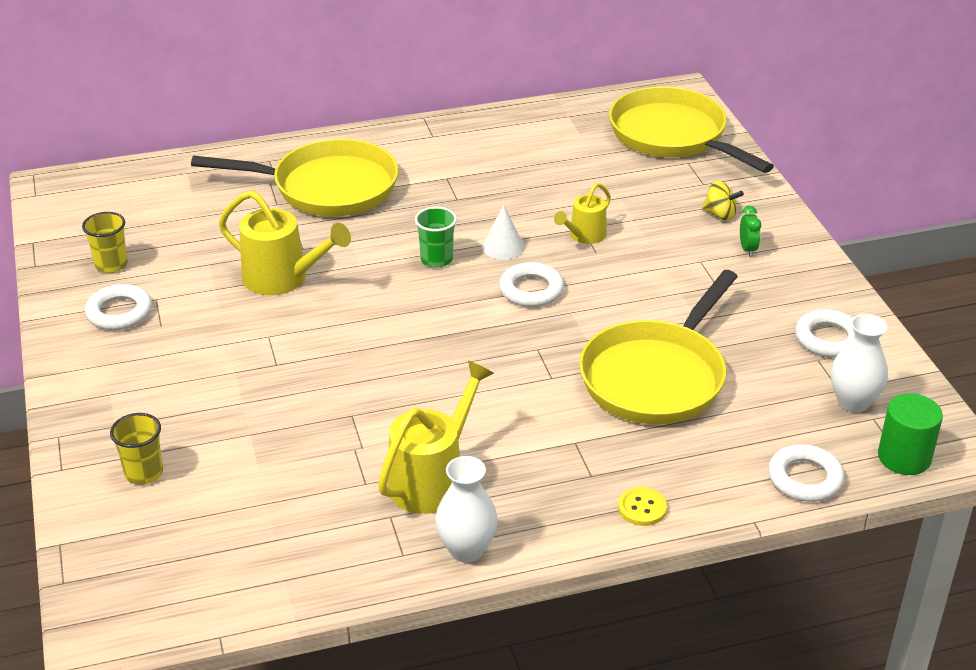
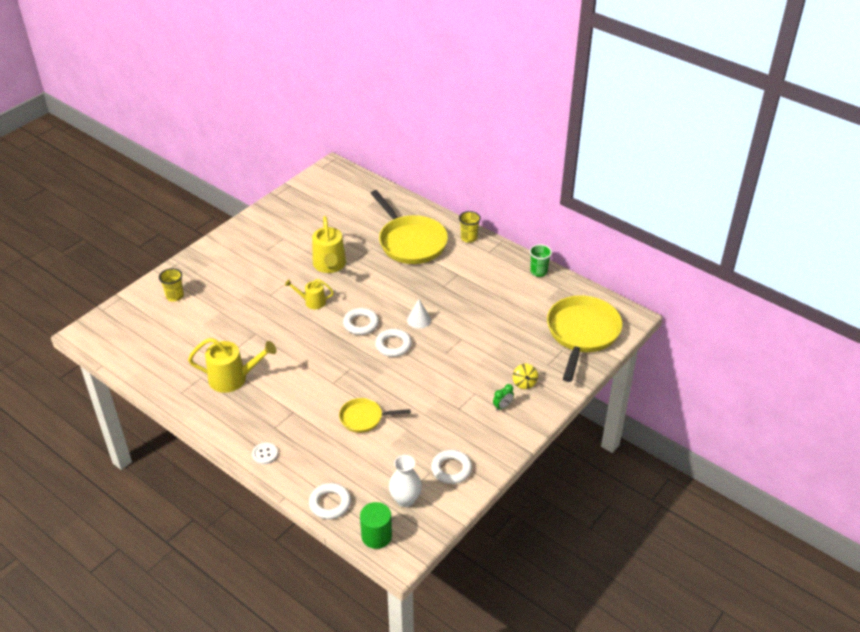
camera: 55 degrees right, 5 degrees up
yellow cup [82,212,128,273] -> yellow cup moved to [459,211,481,243]
white ring [85,284,152,330] -> white ring moved to [343,308,379,335]
green cup [415,207,457,268] -> green cup moved to [529,244,552,277]
white vase [435,456,498,563] -> none
yellow watering can [554,183,611,244] -> yellow watering can moved to [285,279,334,309]
yellow pan [579,270,738,424] -> yellow pan [339,398,411,433], size x0.53
yellow button [618,487,667,526] -> white button [252,443,278,464]

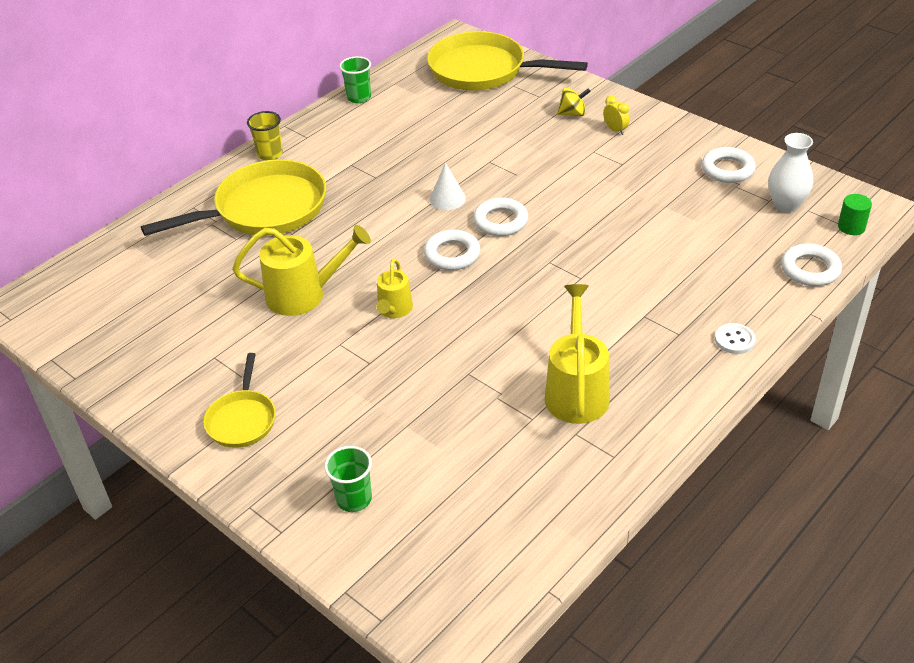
camera: 85 degrees left, 0 degrees up
yellow cup [159,268,184,302] -> green cup [324,446,372,512]
yellow pan [339,398,411,433] -> yellow pan moved to [203,353,276,448]
green cylinder [360,502,392,549] -> green cylinder [838,194,872,235], size x0.66
green clock [493,384,514,411] -> yellow clock [603,95,630,135]

